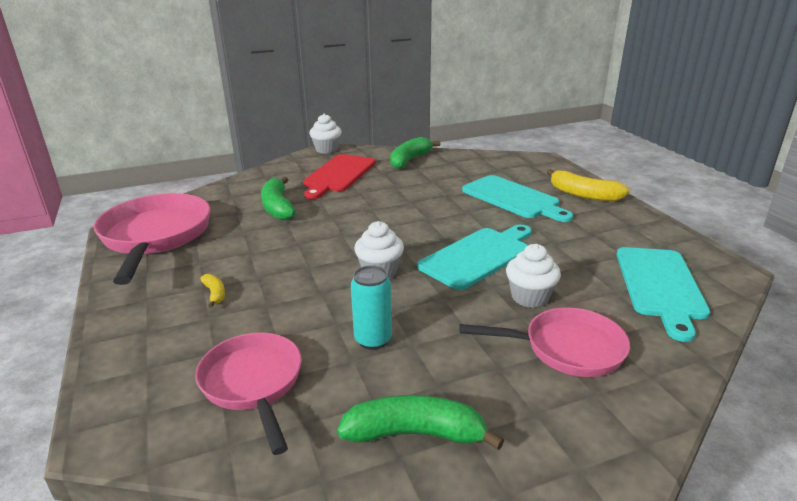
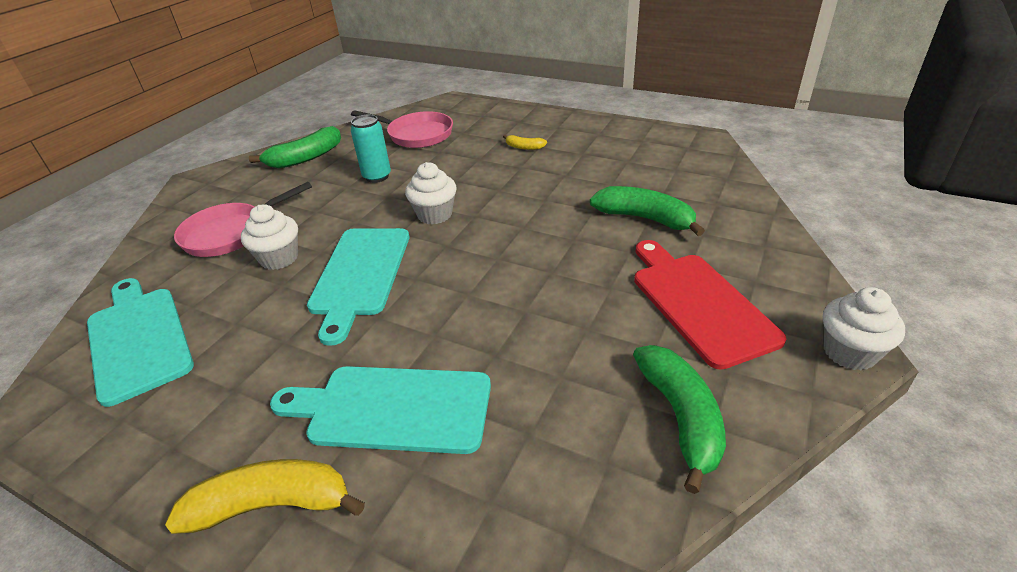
camera: 140 degrees right, 10 degrees up
pink pan [94,193,210,285] -> none

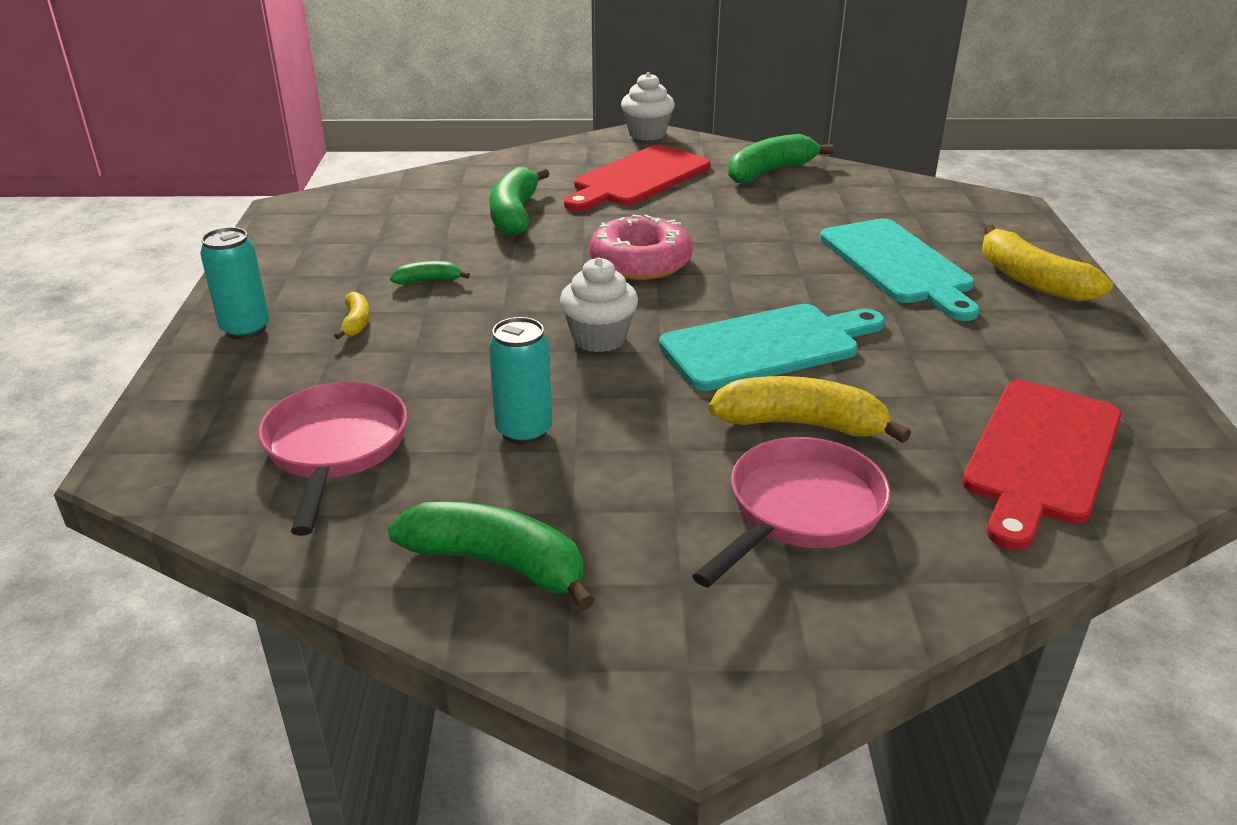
camera: 120 degrees left, 5 degrees down
turquoise cutting board [87,278,194,407] -> red cutting board [962,380,1121,550]
pink pan [174,182,312,257] -> pink pan turned 75 degrees counterclockwise [692,437,891,588]
white cupcake [241,204,298,270] -> yellow banana [709,376,911,443]
none -> turquoise can [200,227,270,339]
none -> green banana [390,261,470,285]
none -> pink donut [589,214,693,280]

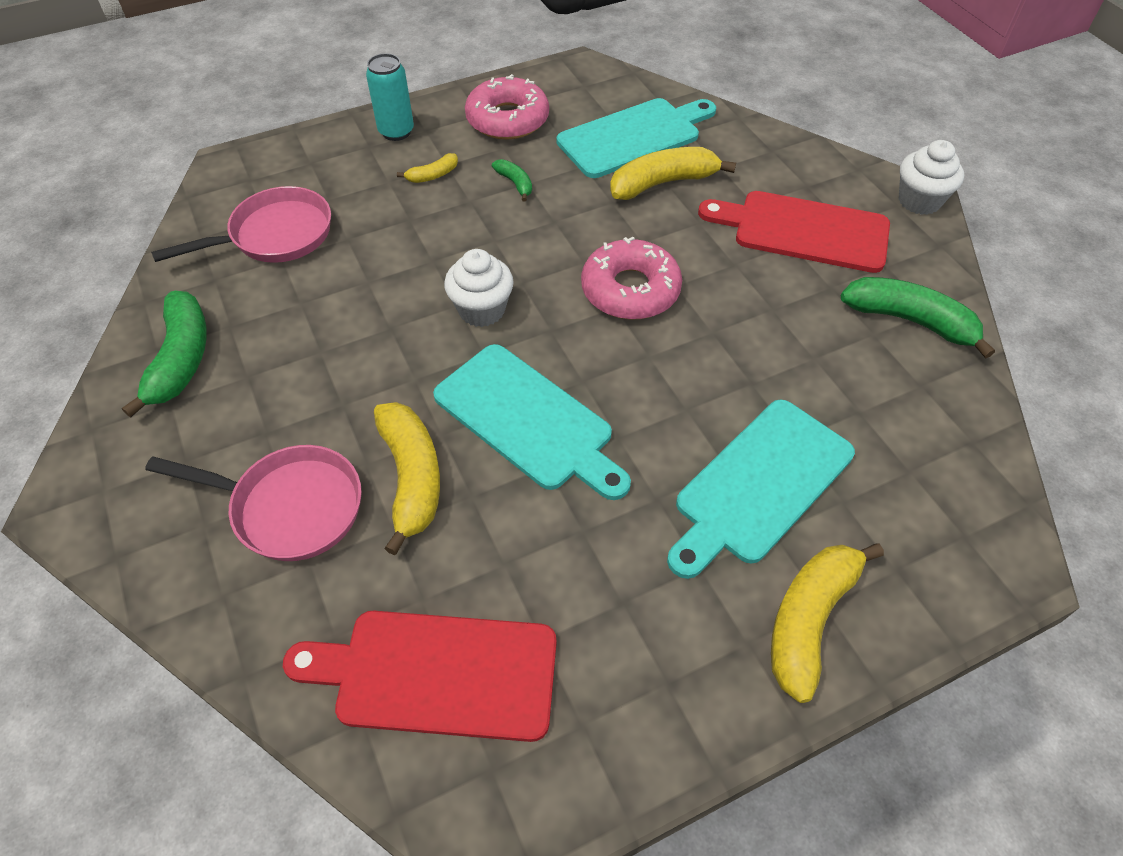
camera: 65 degrees right, 20 degrees up
green banana [489,167,549,236] -> yellow banana [610,147,736,200]
turquoise can [489,317,552,445] -> none
none -> pink donut [465,74,549,140]
none -> turquoise cutting board [557,98,716,178]

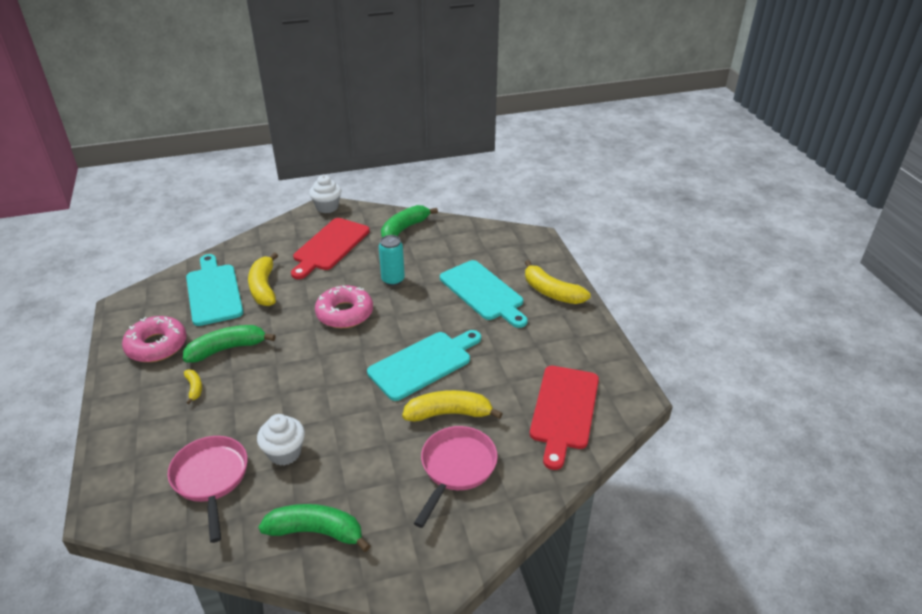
camera: 80 degrees left, 15 degrees down
turquoise can [366,53,414,141] -> turquoise can moved to [379,235,405,286]
white cupcake [444,249,514,327] -> white cupcake moved to [257,414,305,466]
green banana [492,159,532,202] -> green banana [183,325,275,363], size x2.01

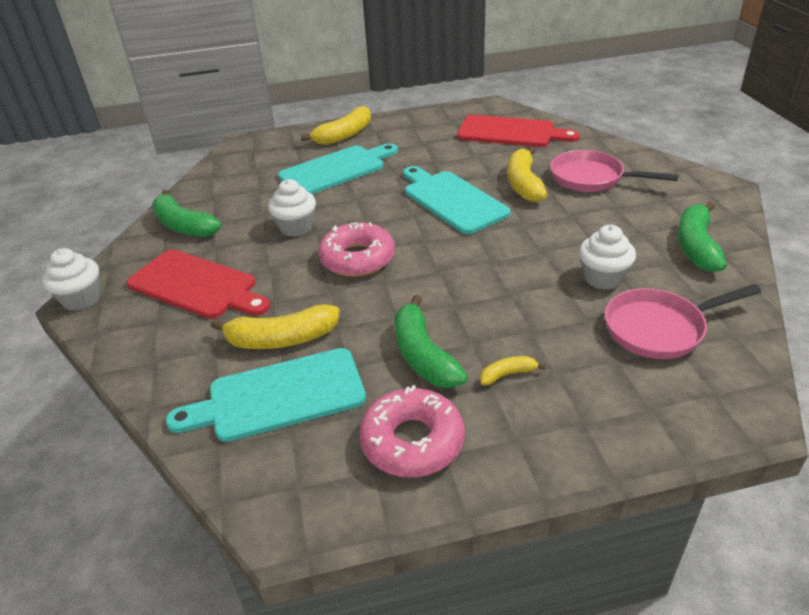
camera: 85 degrees left, 0 degrees up
turquoise can [379,235,405,286] -> white cupcake [268,179,316,237]

